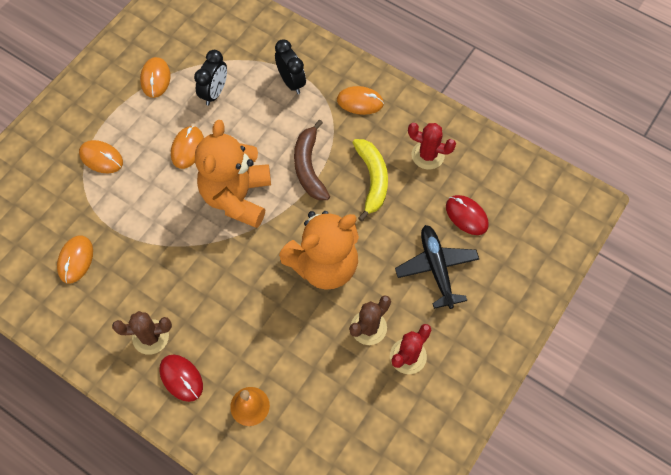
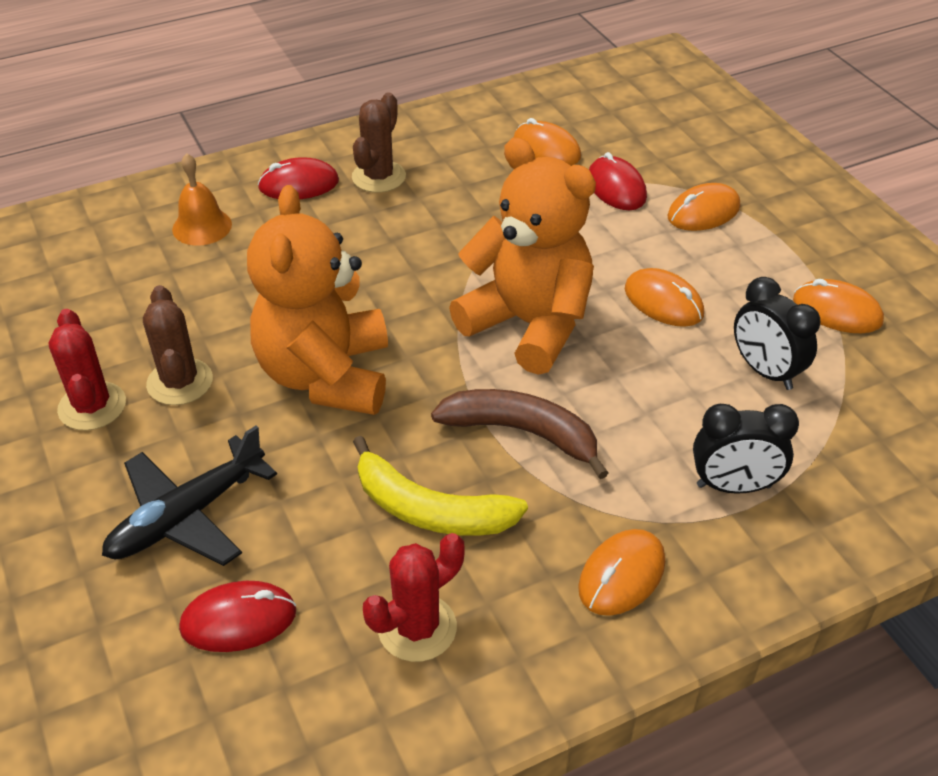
camera: 120 degrees right, 20 degrees down
black plane [395,225,479,309] -> black plane turned 120 degrees clockwise [102,426,277,566]
none -> red mouse [589,152,647,210]

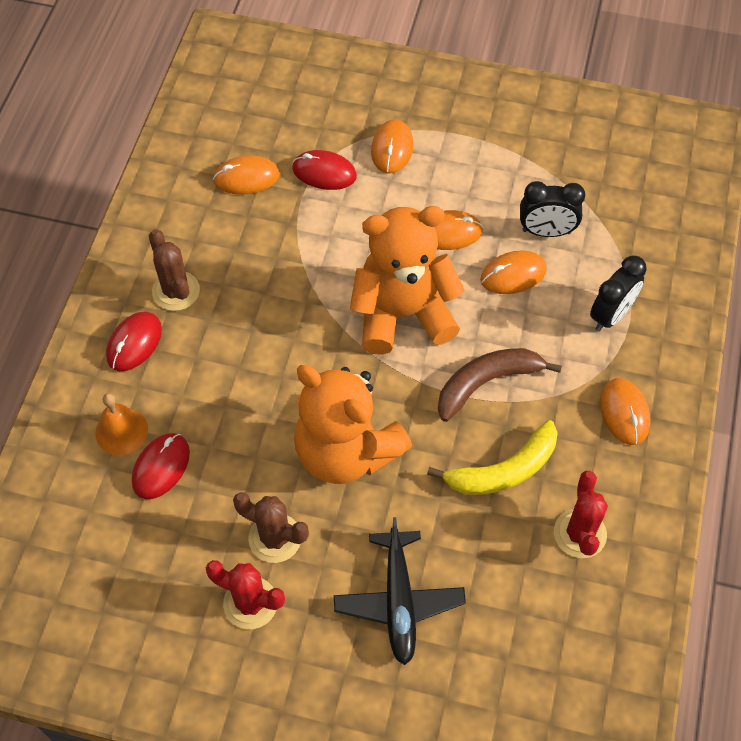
camera: 50 degrees left, 15 degrees up
red mouse [179,581,296,652] -> red mouse moved to [132,433,190,499]
orange mouse [793,279,884,333] -> orange mouse moved to [480,250,547,294]

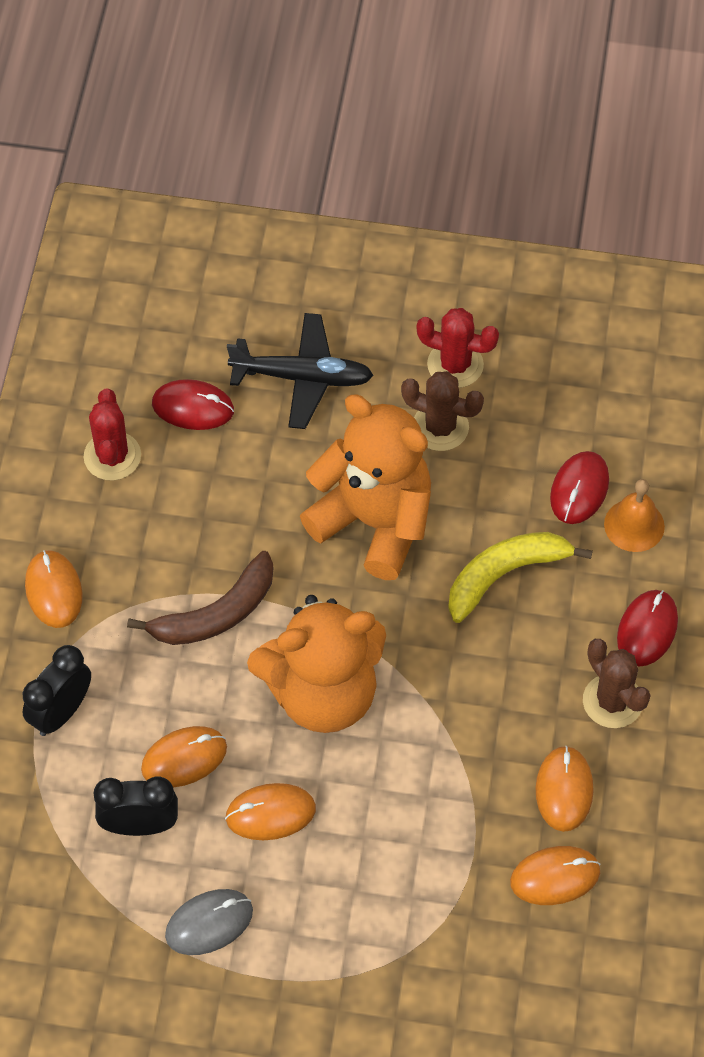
camera: 175 degrees right, 0 degrees up
red mouse [292,150,357,190] -> red mouse moved to [152,379,234,430]
black plane [334,517,466,665] -> black plane turned 105 degrees clockwise [227,313,374,429]
orange mouse [371,119,414,174] -> orange mouse moved to [535,746,594,832]
yellow banana [427,420,558,495] -> yellow banana moved to [448,532,593,623]
none -> grey mouse [165,889,253,955]

